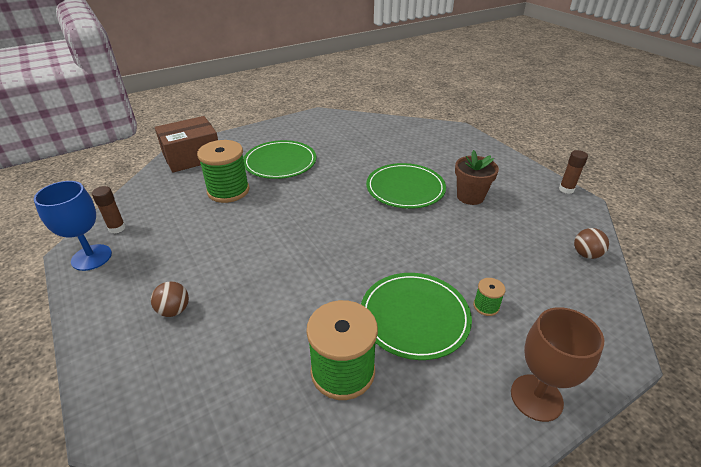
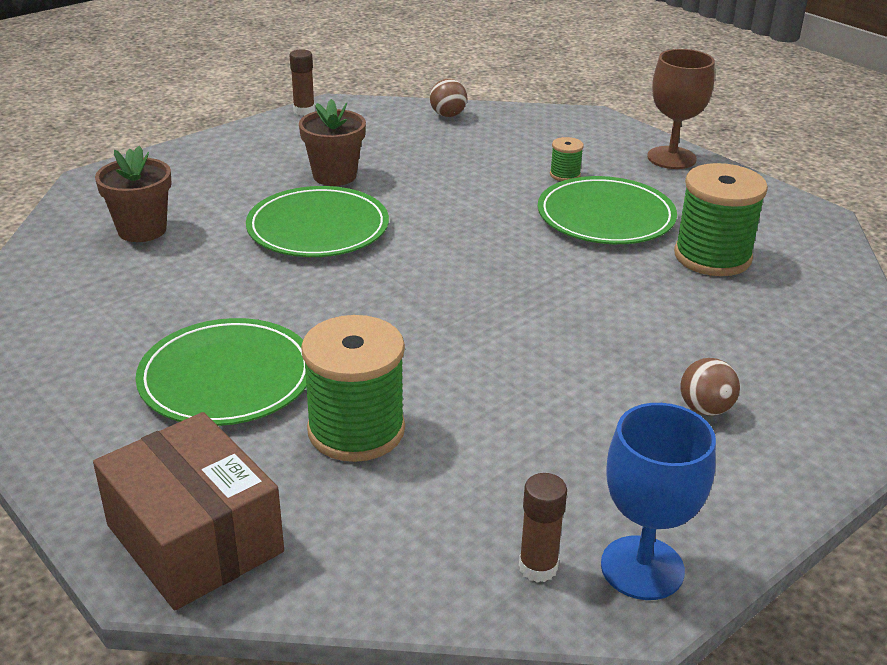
camera: 100 degrees left, 5 degrees down
none -> brown flower pot [95,146,172,242]

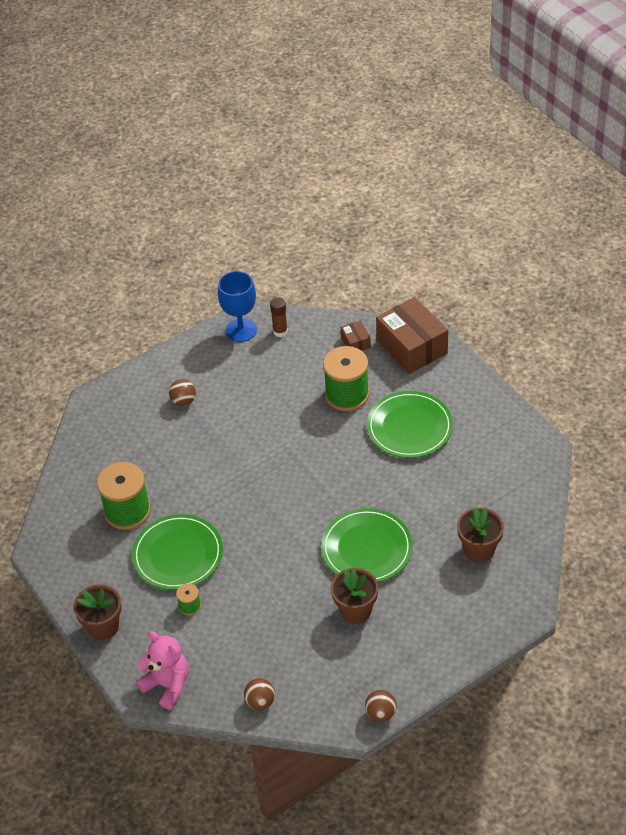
camera: 170 degrees left, 15 degrees up
brown glue stick [290,49,315,116] -> brown ball [365,690,397,722]
brown goblet [647,49,715,169] -> brown flower pot [73,584,122,640]
none -> pink teddy bear [136,631,189,710]
none -> brown box [341,320,371,351]

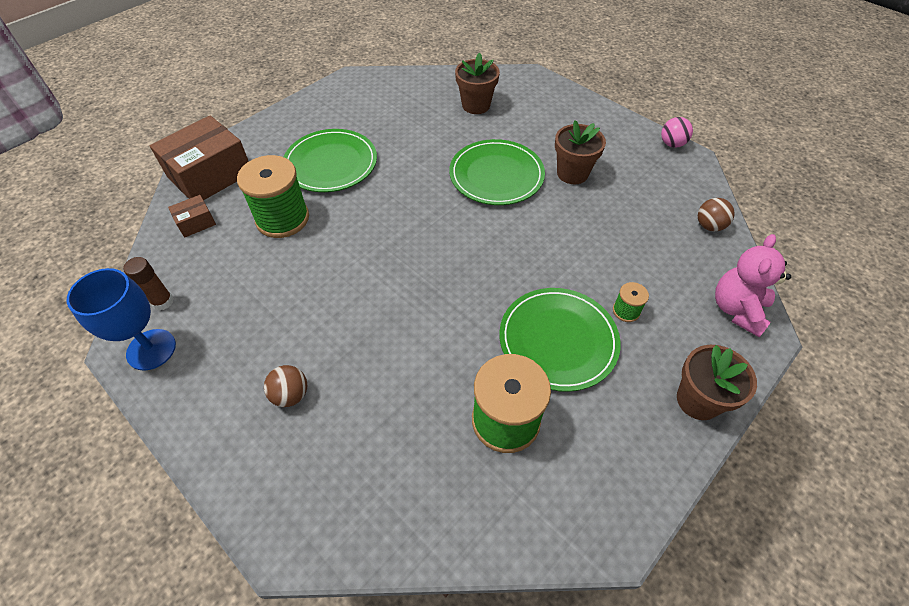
camera: 105 degrees left, 5 degrees up
brown ball [365,690,397,722] -> pink ball [661,117,693,148]

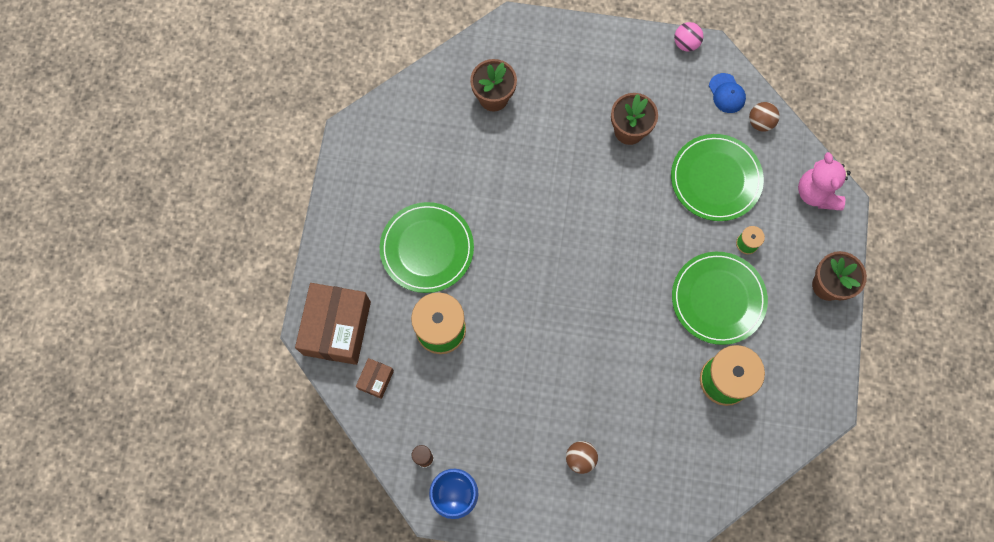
camera: 35 degrees left, 20 degrees up
green plate [449,139,545,205] -> green plate moved to [671,134,764,221]
none -> blue cap [709,73,746,113]

